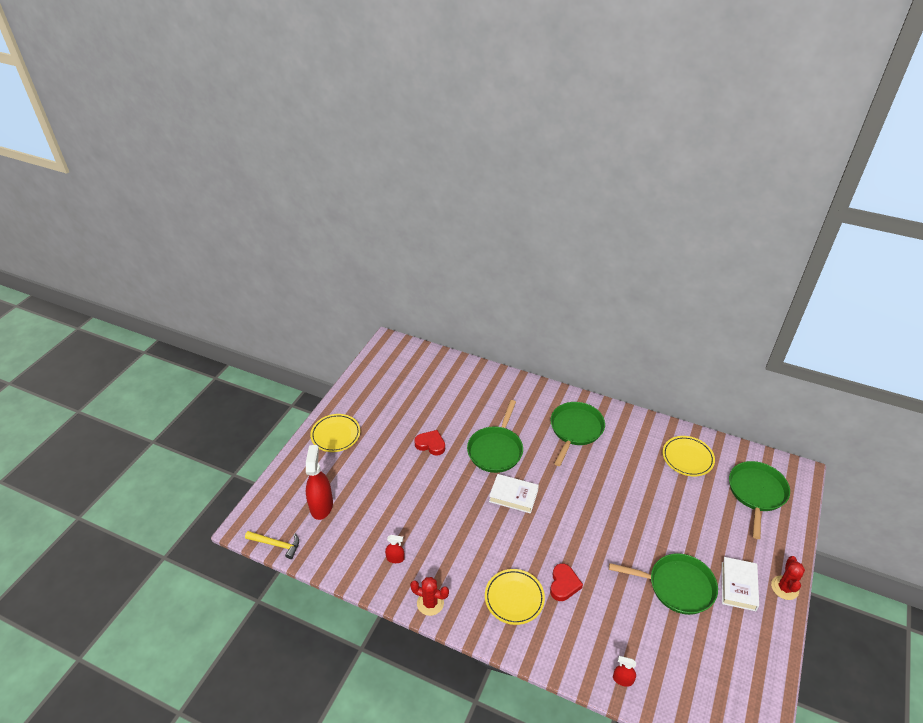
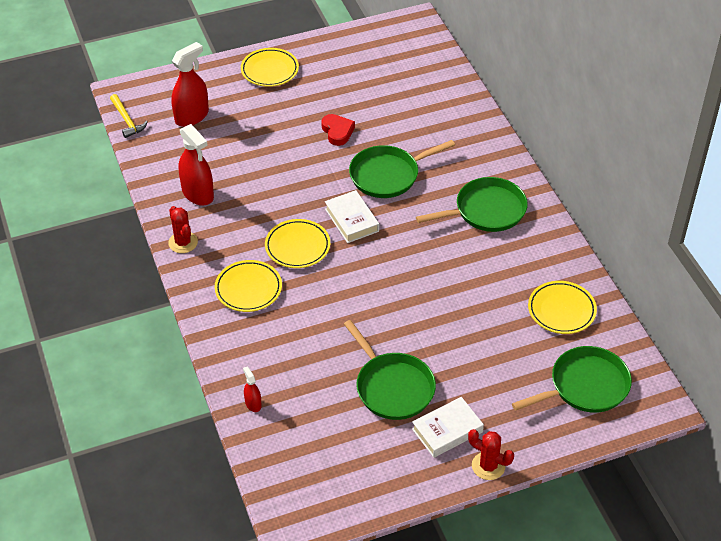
camera: 45 degrees right, 5 degrees up
red spray bottle [385,535,405,563] -> red spray bottle [179,124,214,206], size x2.05
red heart [550,563,583,601] -> none
red cactus [771,556,805,600] -> red cactus turned 60 degrees clockwise [468,429,514,480]
none -> yellow plate [265,219,330,268]

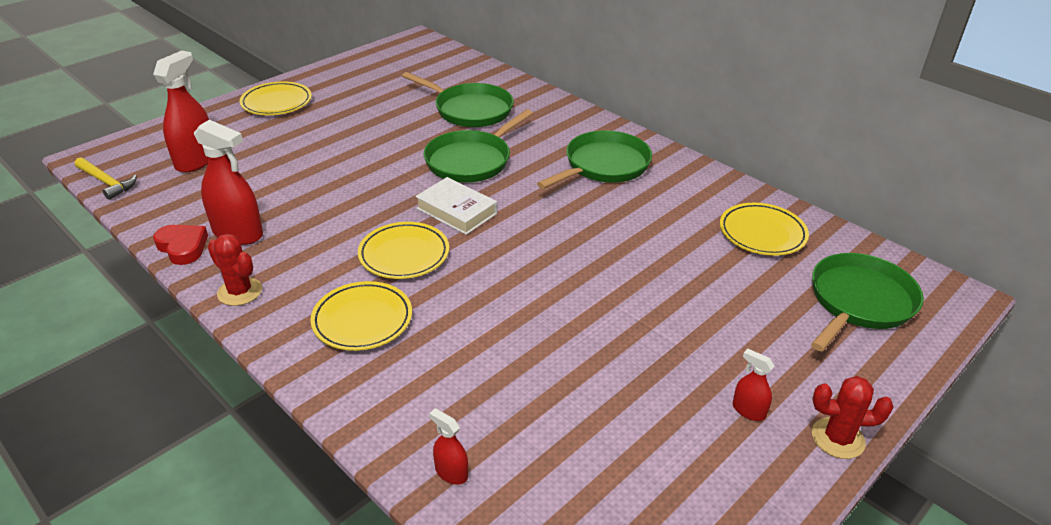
camera: 25 degrees left, 10 degrees down
red heart [321,114,355,146] -> red heart moved to [153,225,208,265]
green pan [344,320,436,420] -> green pan moved to [402,72,514,127]
white book [412,397,484,458] -> red spray bottle [733,349,775,421]

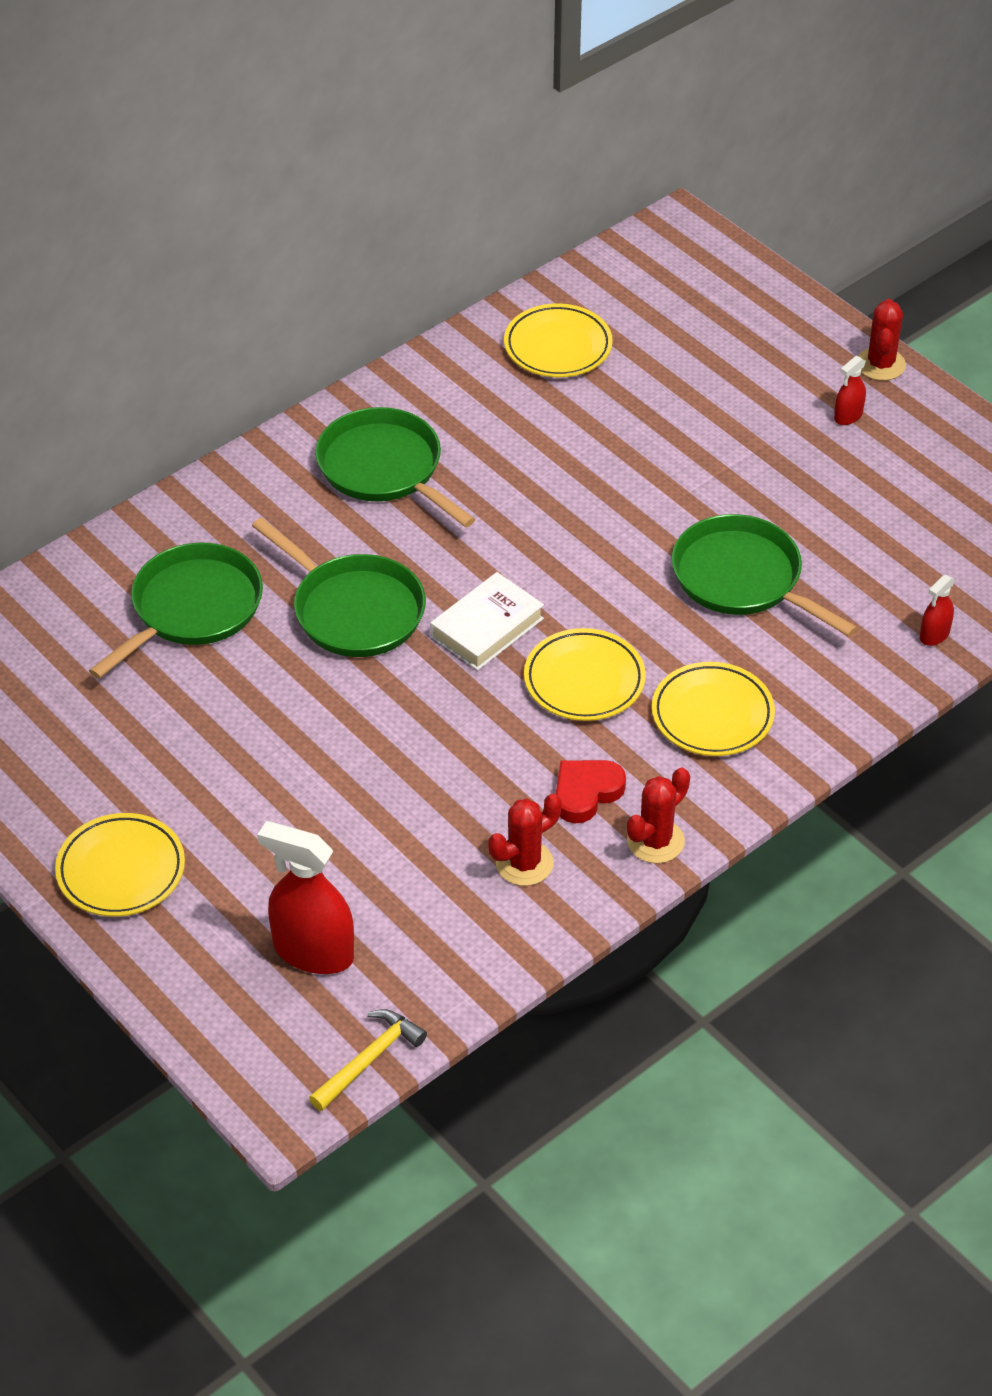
camera: 85 degrees left, 10 degrees up
red heart [153,225,208,265] -> red heart moved to [556,760,626,823]
red spray bottle [194,120,263,245] -> red cactus [489,793,561,886]
green pan [811,253,924,351] -> green pan moved to [672,514,858,637]

